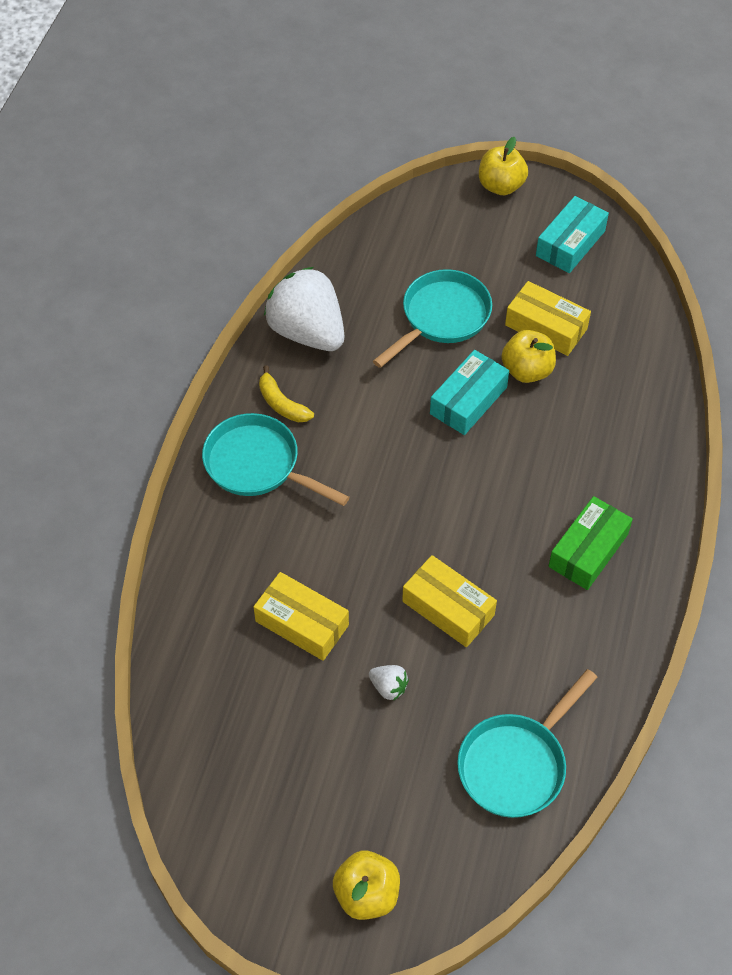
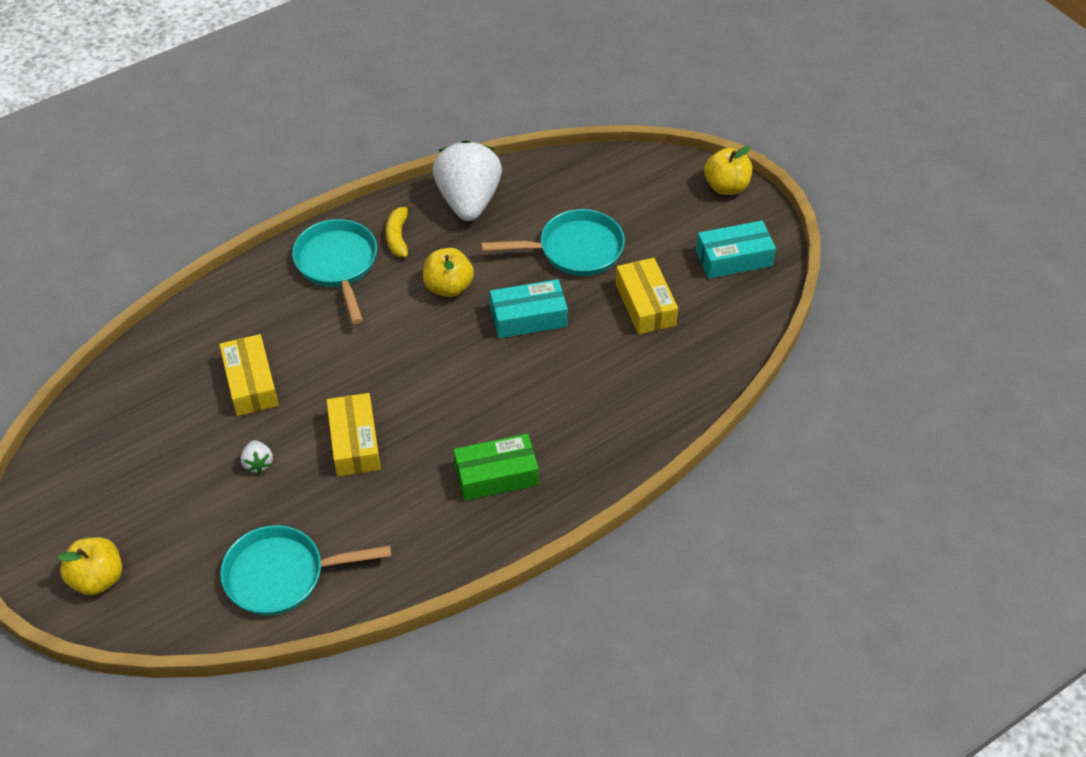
camera: 40 degrees right, 5 degrees down
yellow apple [502,330,556,383] -> yellow apple moved to [423,248,474,297]

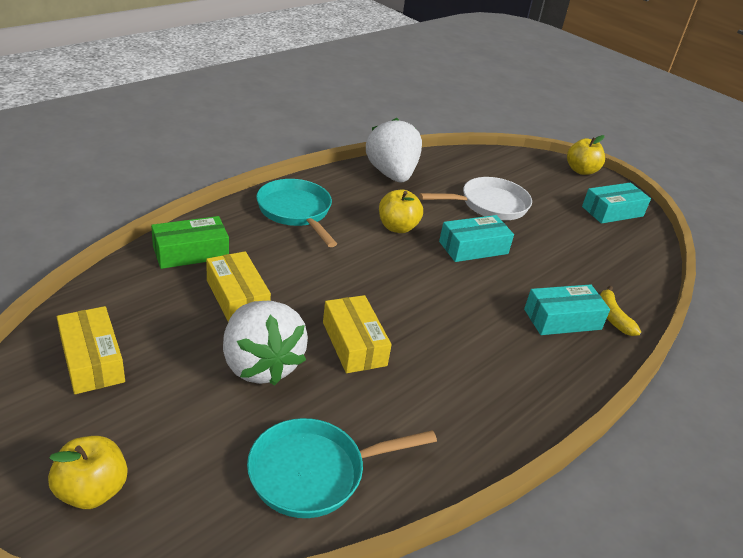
camera: 15 degrees left, 15 degrees down
white strawberry [241,440,273,474] -> white strawberry [223,301,308,386], size x2.49
yellow banana [385,202,413,257] -> yellow banana moved to [600,286,641,336]
green box [453,434,539,501] -> green box moved to [151,216,229,269]
turquoise pan [481,209,625,276] -> white pan [419,177,532,220]
yellow box [616,258,678,335] -> yellow box moved to [57,306,125,394]
none -> turquoise box [524,284,610,335]

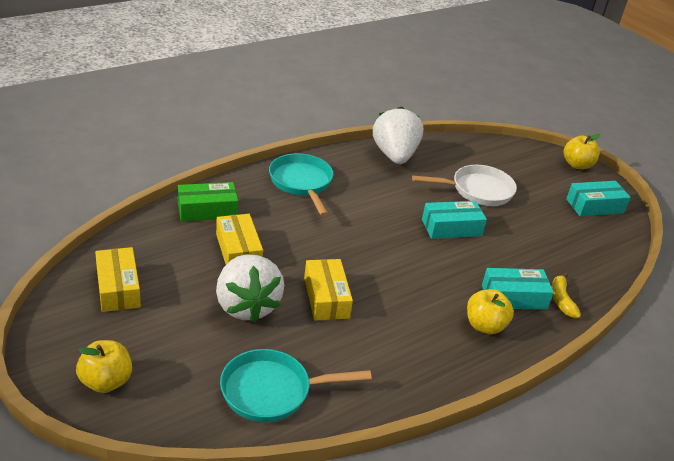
camera: 10 degrees right, 0 degrees up
yellow apple [379,190,423,233] -> yellow apple moved to [467,289,514,334]

